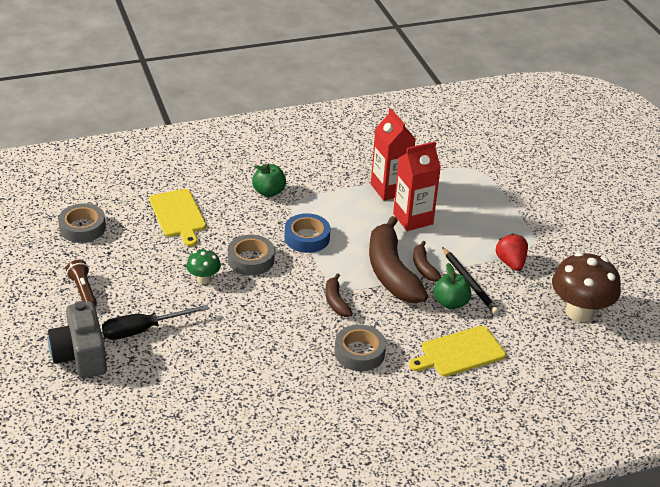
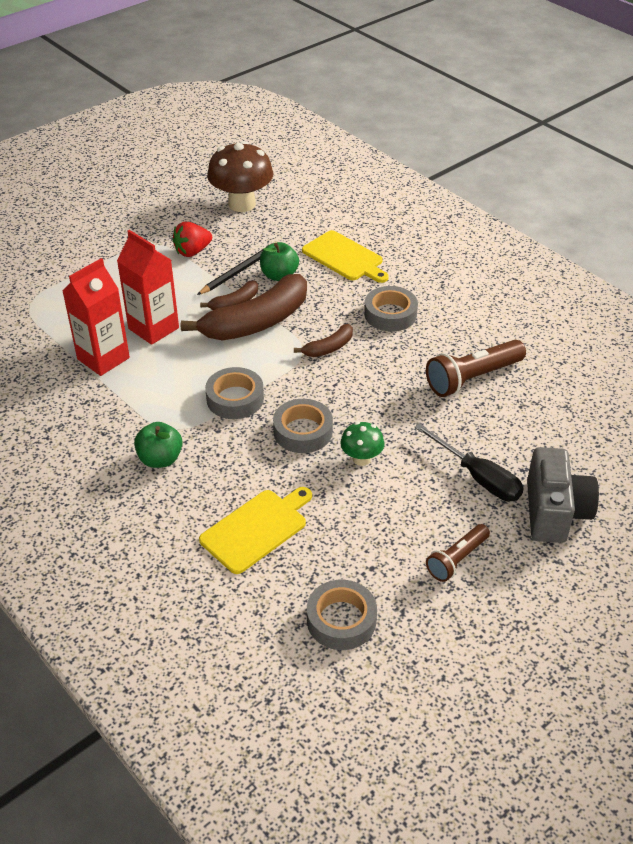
camera: 110 degrees left, 5 degrees up
grey camera [48,301,107,378] -> grey camera turned 45 degrees counterclockwise [527,447,599,543]
blue tape [284,213,330,253] -> grey tape [205,367,264,419]
none -> brown flashlight [426,340,526,397]

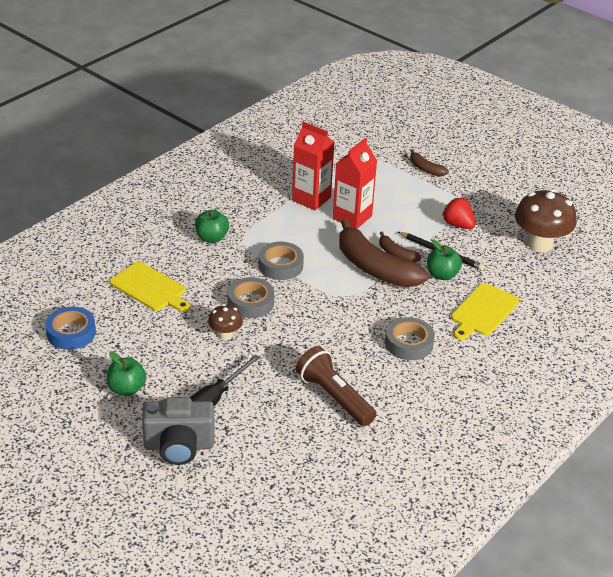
camera: 80 degrees right, 5 degrees down
brown banana [294,324,353,357] -> brown banana moved to [410,149,449,177]
grey tape [307,580,377,650] -> blue tape [45,307,96,350]
green mushroom [340,422,384,466] -> brown mushroom [208,304,243,340]
brown flashlight [426,524,490,582] -> green apple [106,351,146,396]

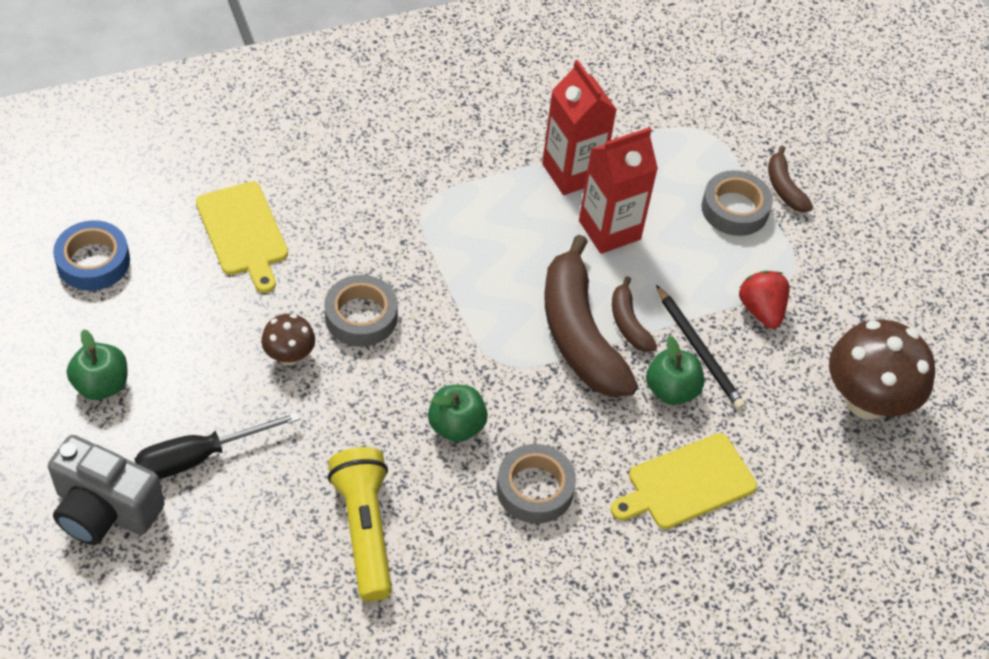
camera: 25 degrees right, 15 degrees up
green apple [195,210,229,243] -> green apple moved to [428,385,488,442]
grey tape [259,242,304,280] -> grey tape moved to [702,170,773,236]
brown flashlight [296,346,376,426] -> yellow flashlight [328,447,392,601]

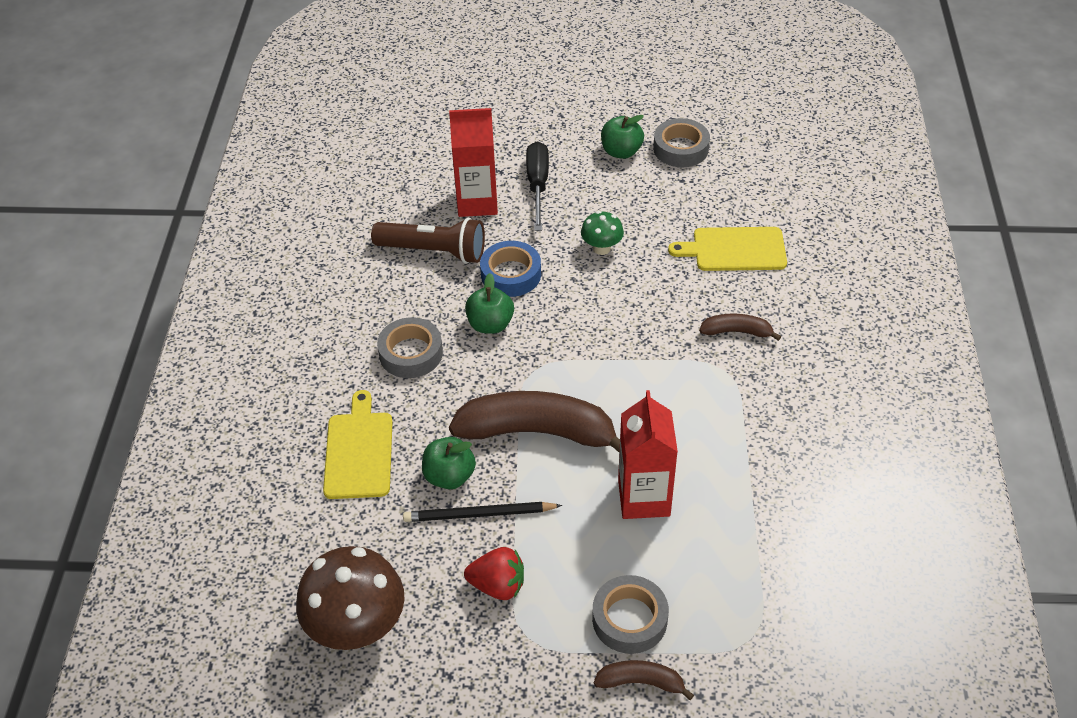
camera: 120 degrees right, 5 degrees down
grey camera [48,435,165,545] -> none
blue tape [53,220,130,291] -> blue tape moved to [480,241,541,297]
brown mushroom [261,314,315,365] -> green mushroom [581,211,624,255]
grey tape [324,275,398,347] -> grey tape moved to [653,118,710,167]
yellow flashlight [328,447,392,601] -> brown flashlight [371,218,485,264]
red carton [542,60,617,195] -> red carton moved to [449,108,498,217]
brown banana [612,276,657,352] -> brown banana moved to [699,314,781,341]

